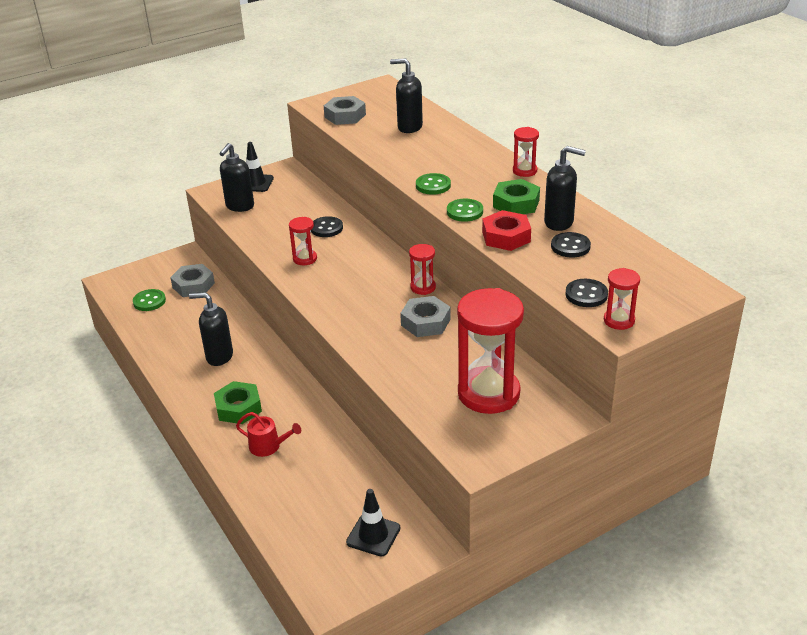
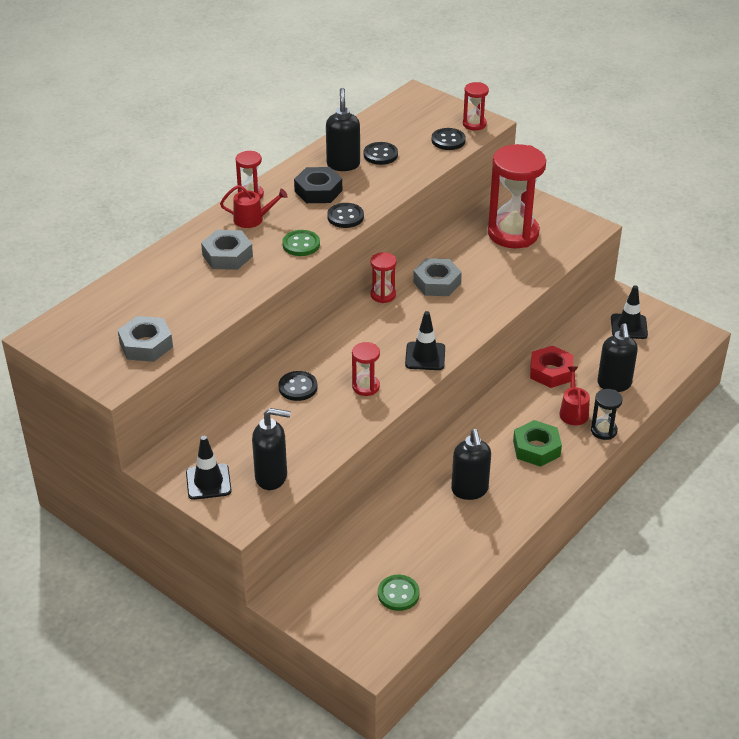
camera: 110 degrees left, 5 degrees up
grey nut [170,264,215,297] -> grey nut moved to [201,230,253,270]
black soap dispenser [390,58,423,133] -> black soap dispenser moved to [597,323,638,392]
green button [447,199,483,222] -> black button [327,203,364,228]
red nut [482,210,531,251] -> red nut moved to [530,346,573,388]
green nut [493,179,540,214] -> black nut [294,167,342,203]
none -> red watering can [220,185,288,228]
none -> black traffic cone [405,311,445,370]
none -> black hourglass [591,389,623,440]

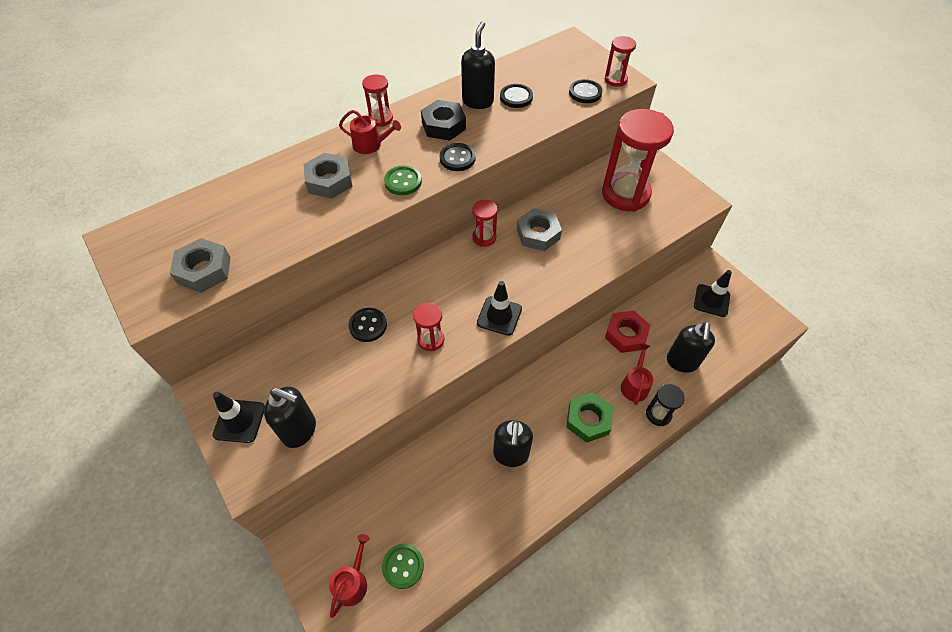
camera: 15 degrees right, 15 degrees up
none -> red watering can [329,534,370,618]

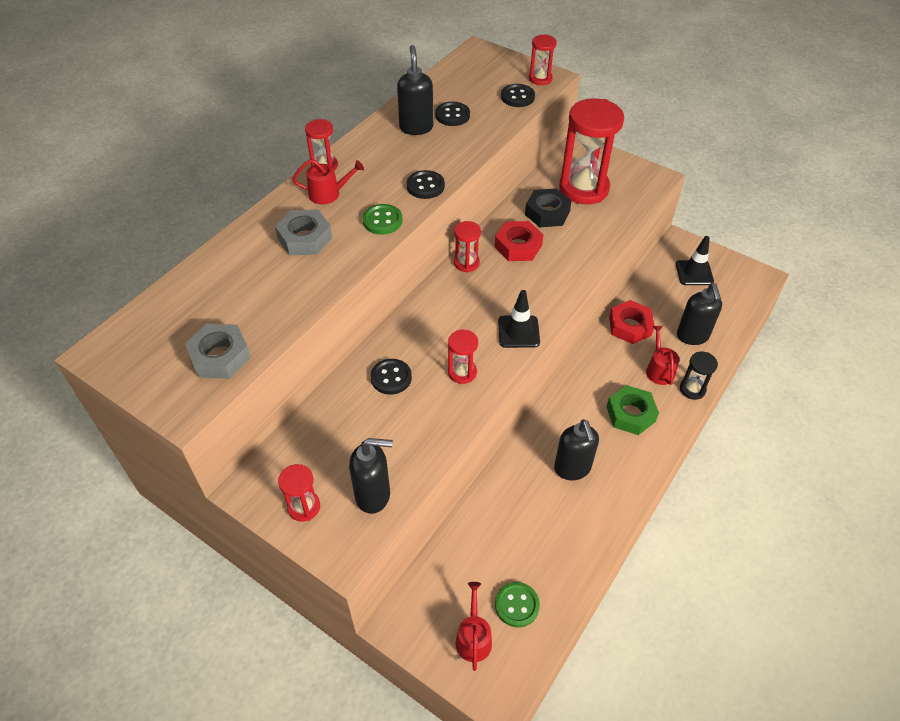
camera: 20 degrees left, 5 degrees down
black traffic cone [213,392,265,443] -> red hourglass [278,464,320,522]
black nut [421,100,466,141] -> black nut moved to [525,188,572,227]
grey nut [517,208,562,251] -> red nut [495,221,543,261]

